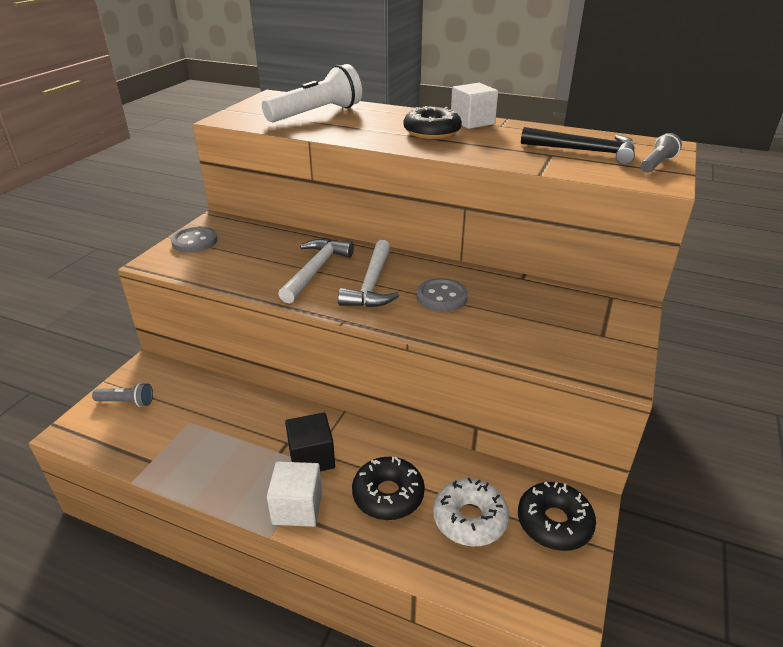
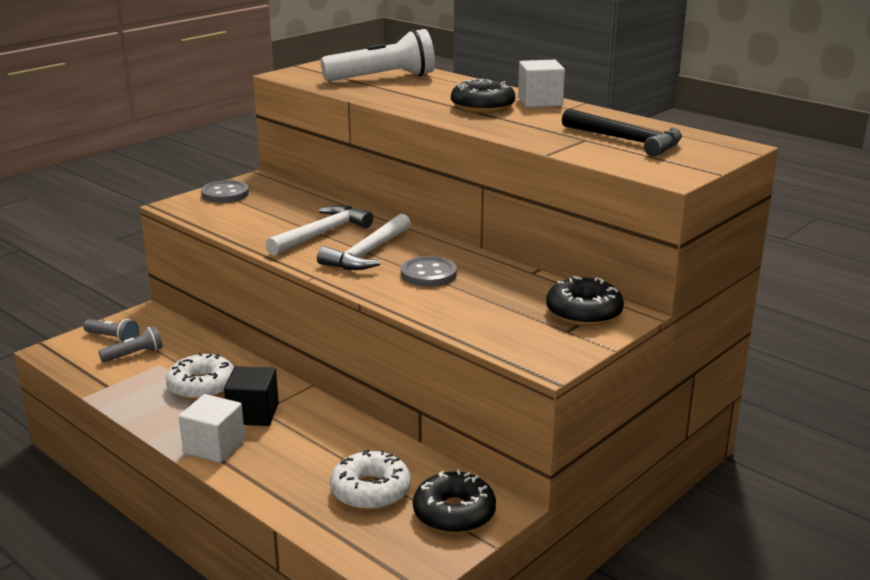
camera: 20 degrees right, 10 degrees down
black donut [352,457,425,520] -> black donut moved to [546,276,624,326]
grey flashlight [640,133,682,173] -> grey flashlight moved to [98,326,163,362]
none -> white donut [166,352,234,400]

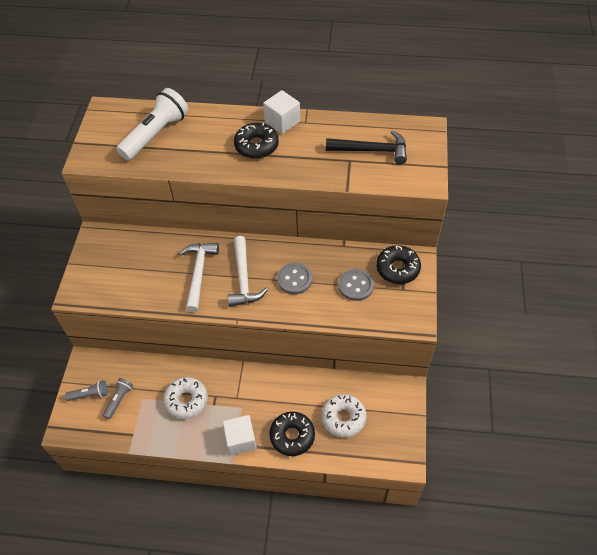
camera: 35 degrees left, 30 degrees up
grey button [201,180,249,203] -> grey button moved to [339,269,374,301]
black cube [224,366,279,426] -> none
black donut [413,470,496,534] -> black donut moved to [269,412,315,456]

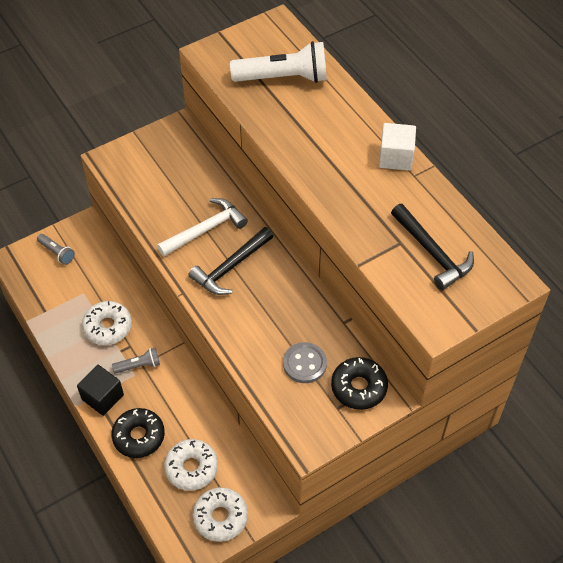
camera: 50 degrees right, 0 degrees up
grey flashlight [103,378,133,419] -> grey flashlight moved to [112,348,160,374]
white cube [223,415,257,456] -> black cube [77,365,124,416]
white hammer [228,236,268,307] -> black hammer [188,227,274,295]
black donut [234,123,279,159] -> none
grey button [277,263,312,294] -> none
none -> white donut [192,488,248,542]

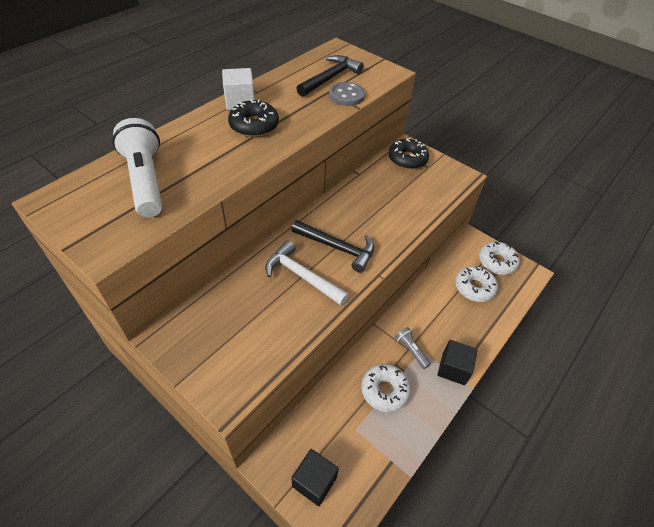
camera: 110 degrees left, 5 degrees down
grey flashlight [37,234,75,265] -> black cube [292,449,339,506]
black donut [111,408,165,458] -> black donut moved to [228,99,279,137]
grey button [283,342,327,383] -> grey button moved to [329,82,365,106]

